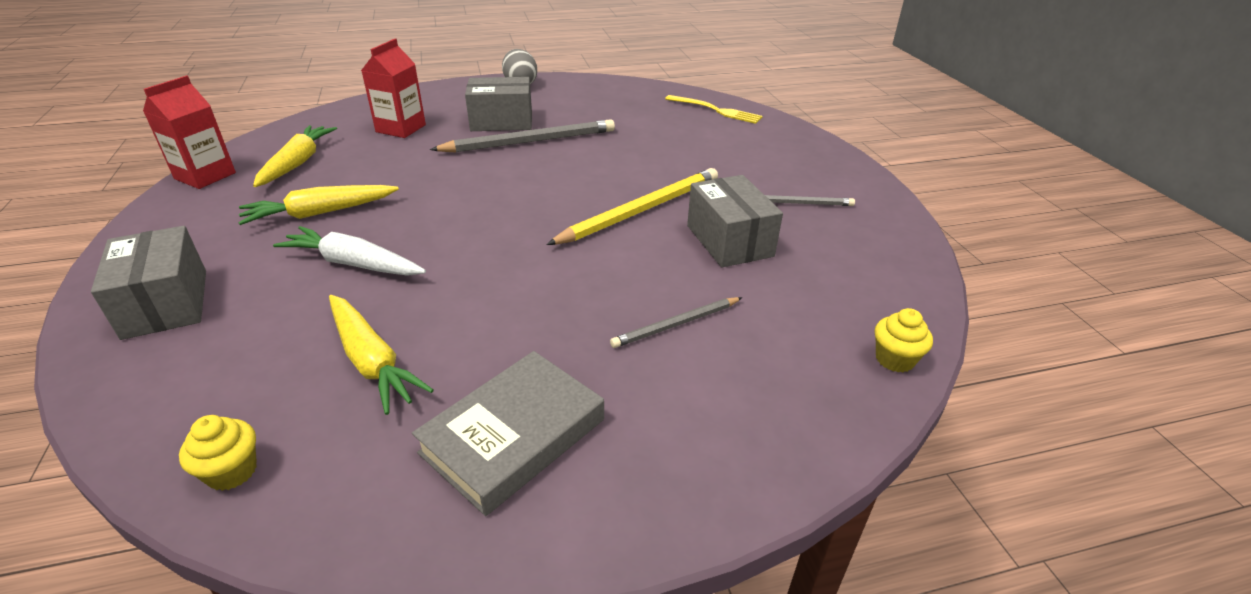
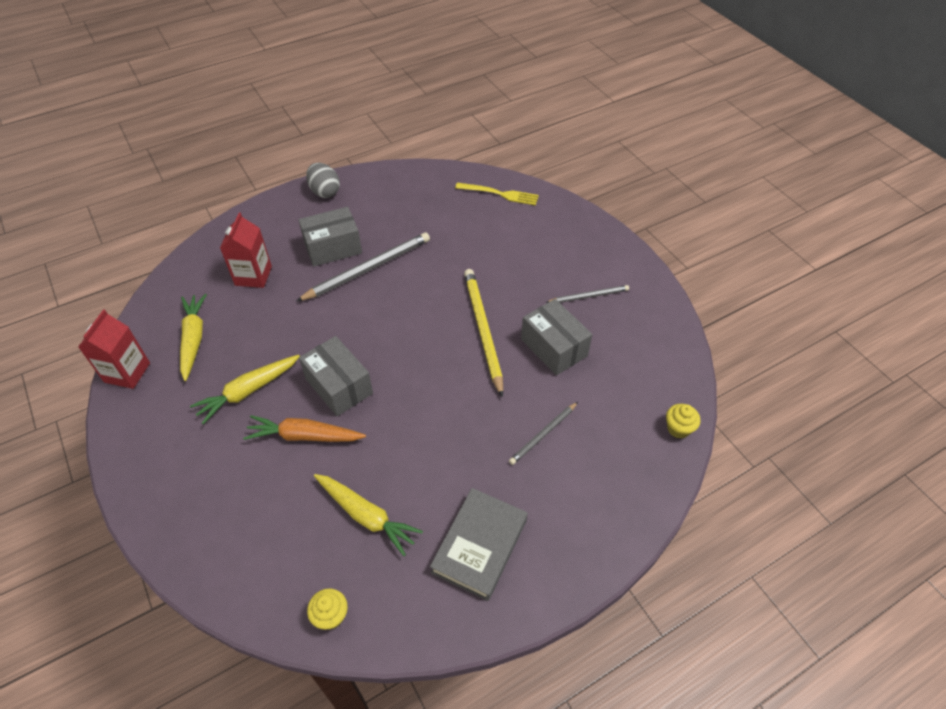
camera: 15 degrees left, 15 degrees up
grey box [91,226,206,340] -> grey box moved to [299,336,373,416]
white carrot [273,226,426,276] -> orange carrot [243,415,366,442]
yellow pencil [546,168,718,245] -> yellow pencil turned 45 degrees counterclockwise [464,269,503,397]

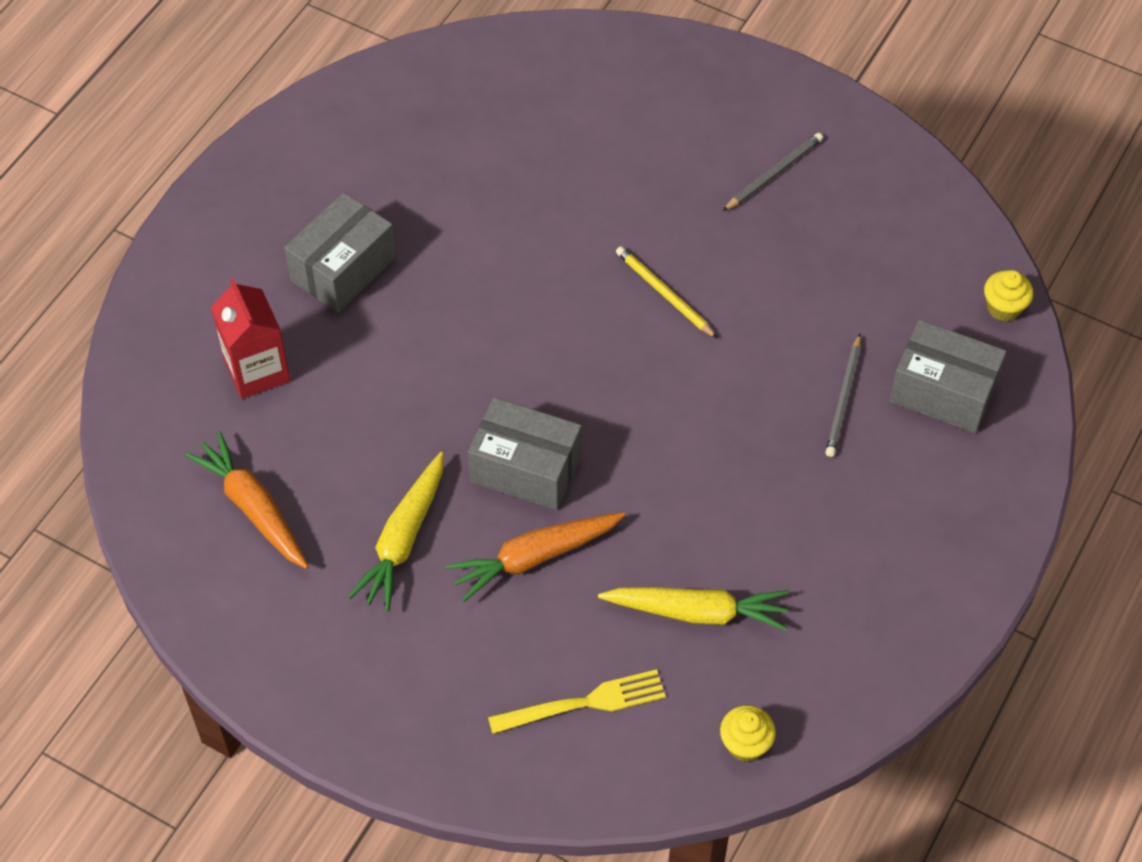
camera: 30 degrees left, 5 degrees up
red carton [78,309,150,389] -> none
yellow carrot [180,294,207,381] -> orange carrot [185,431,309,569]
grey pencil [296,232,430,301] -> none
grey egg [306,163,340,198] -> none
grey book [430,488,528,601] -> none
yellow fork [455,183,539,206] -> yellow fork moved to [488,669,666,734]
yellow pencil [464,269,503,397] -> yellow pencil [616,246,718,339], size x0.55
grey box [521,299,592,375] -> grey box moved to [889,320,1007,433]

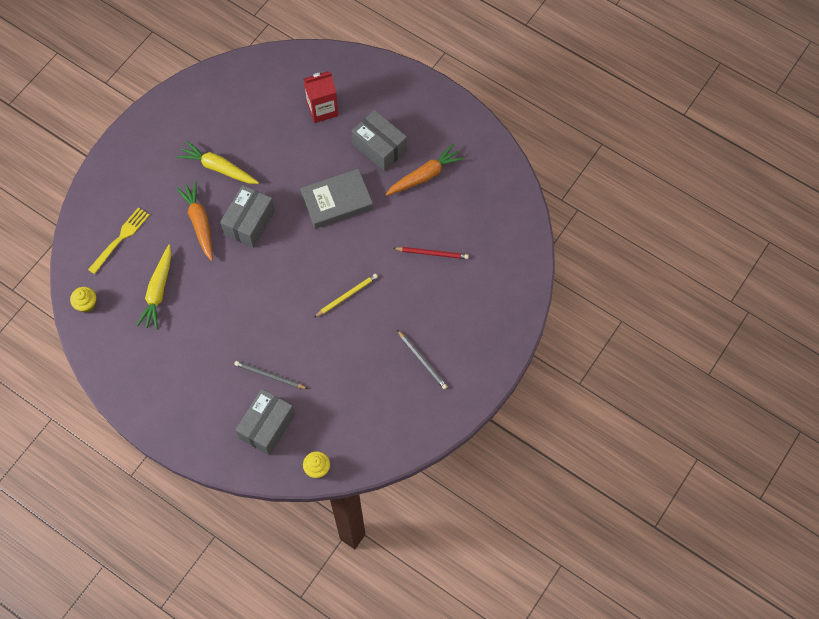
camera: 95 degrees right, 10 degrees up
orange carrot [185,431,309,569] -> orange carrot moved to [385,144,465,196]
yellow fork [488,669,666,734] -> yellow fork turned 135 degrees counterclockwise [88,207,149,274]
none -> grey book [300,169,373,229]
none -> red pencil [393,247,469,259]

